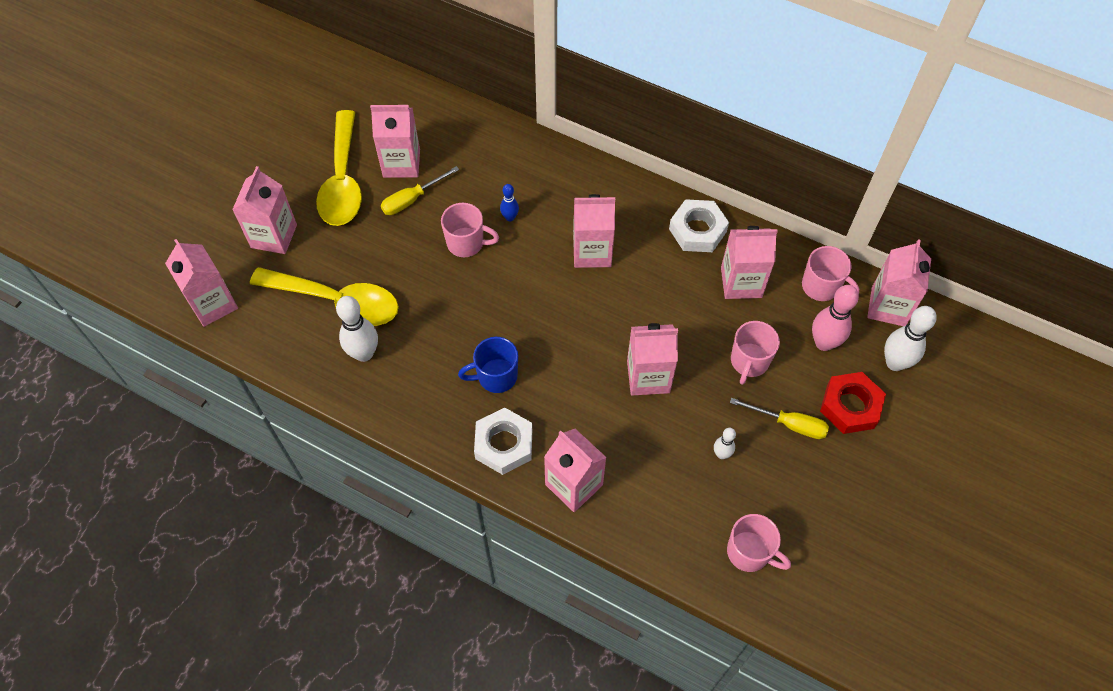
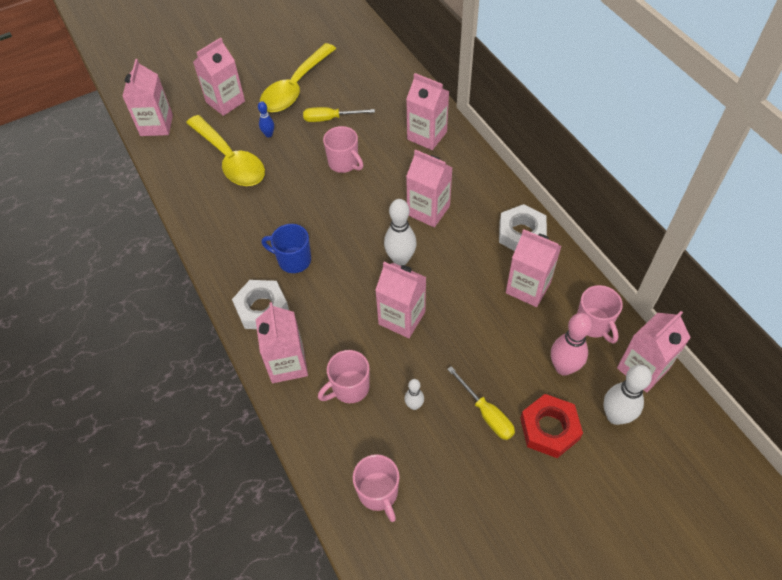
camera: 35 degrees right, 5 degrees down
white bowling pin [336,296,378,362] -> white bowling pin moved to [384,199,417,266]
pink carton [370,105,420,178] -> pink carton moved to [406,73,449,150]
blue bowling pin [500,184,519,221] -> blue bowling pin moved to [258,101,274,138]
pink mug [731,321,780,385] -> pink mug moved to [318,350,370,403]

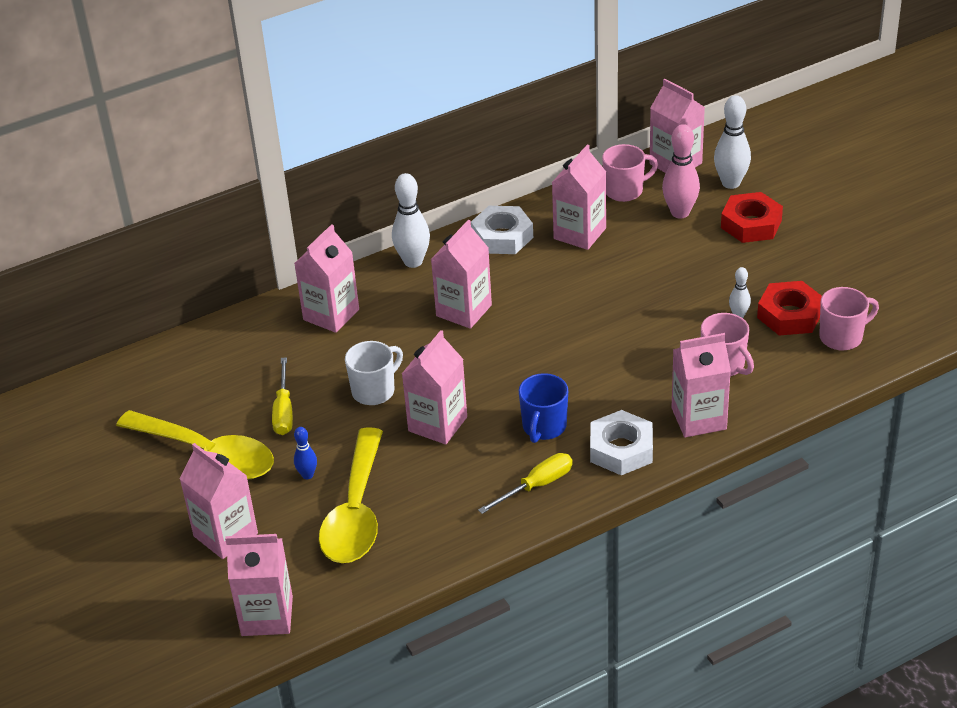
camera: 90 degrees left, 15 degrees down
yellow spoon [186,115,265,186] -> yellow spoon turned 135 degrees clockwise [319,427,383,563]
pink mug [323,126,363,173] -> white mug [345,341,403,405]
pink carton [375,262,426,338] -> pink carton moved to [402,330,467,445]
white bowling pin [384,199,417,266] -> white bowling pin moved to [392,173,430,268]
yellow screwdriver [447,366,515,440] -> yellow screwdriver moved to [478,453,573,514]
none -> red nut [757,281,822,335]

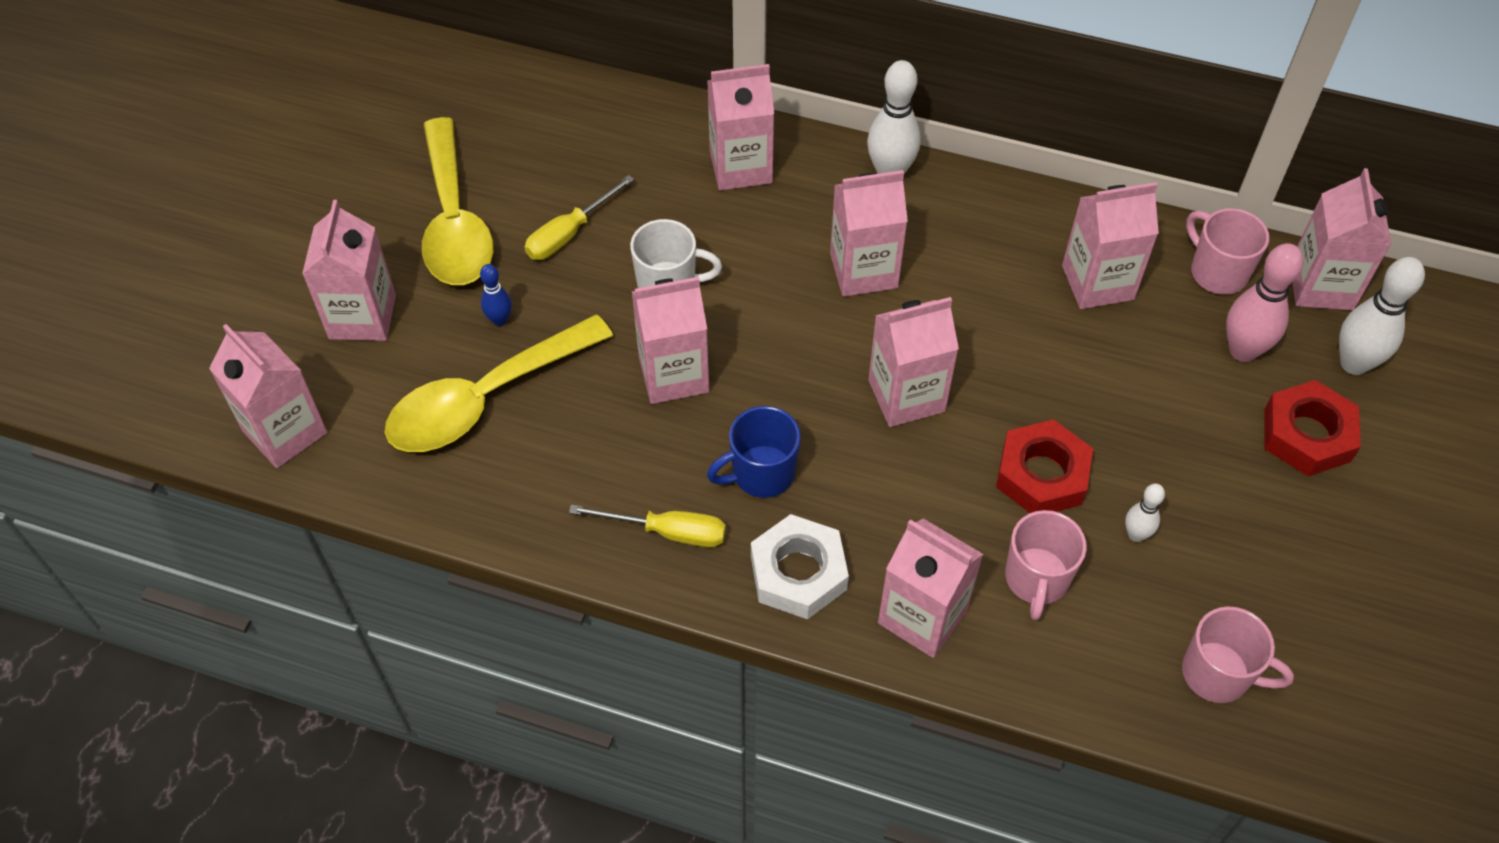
camera: 45 degrees right, 15 degrees up
white nut [471,206,533,254] -> none
pink mug [602,144,658,202] -> pink mug turned 150 degrees counterclockwise [1186,208,1269,295]
red nut [757,281,822,335] -> red nut moved to [996,419,1093,513]
none -> pink carton [868,297,959,427]

